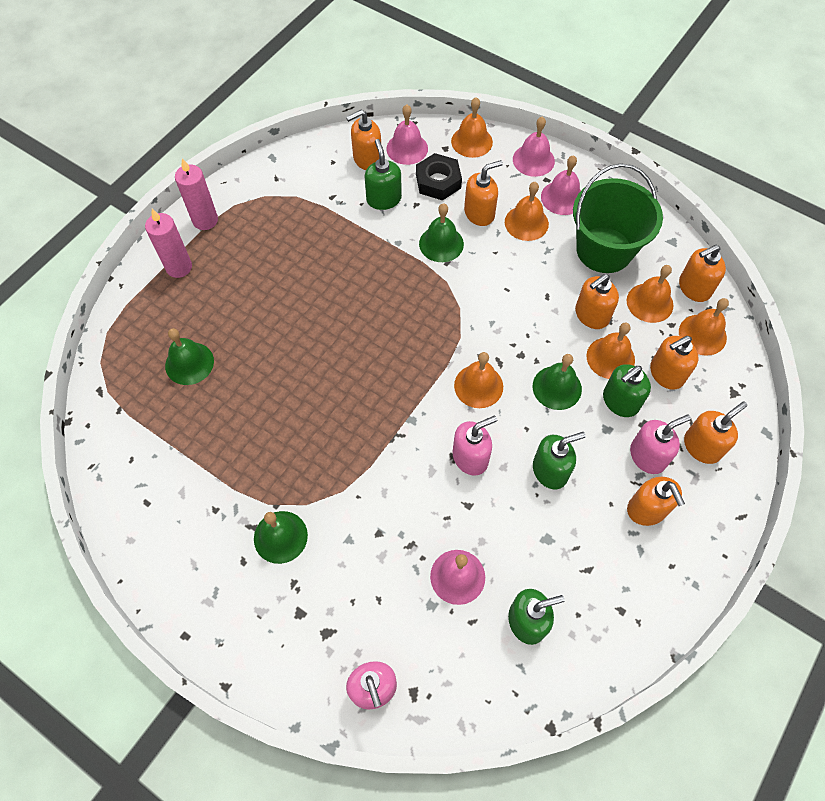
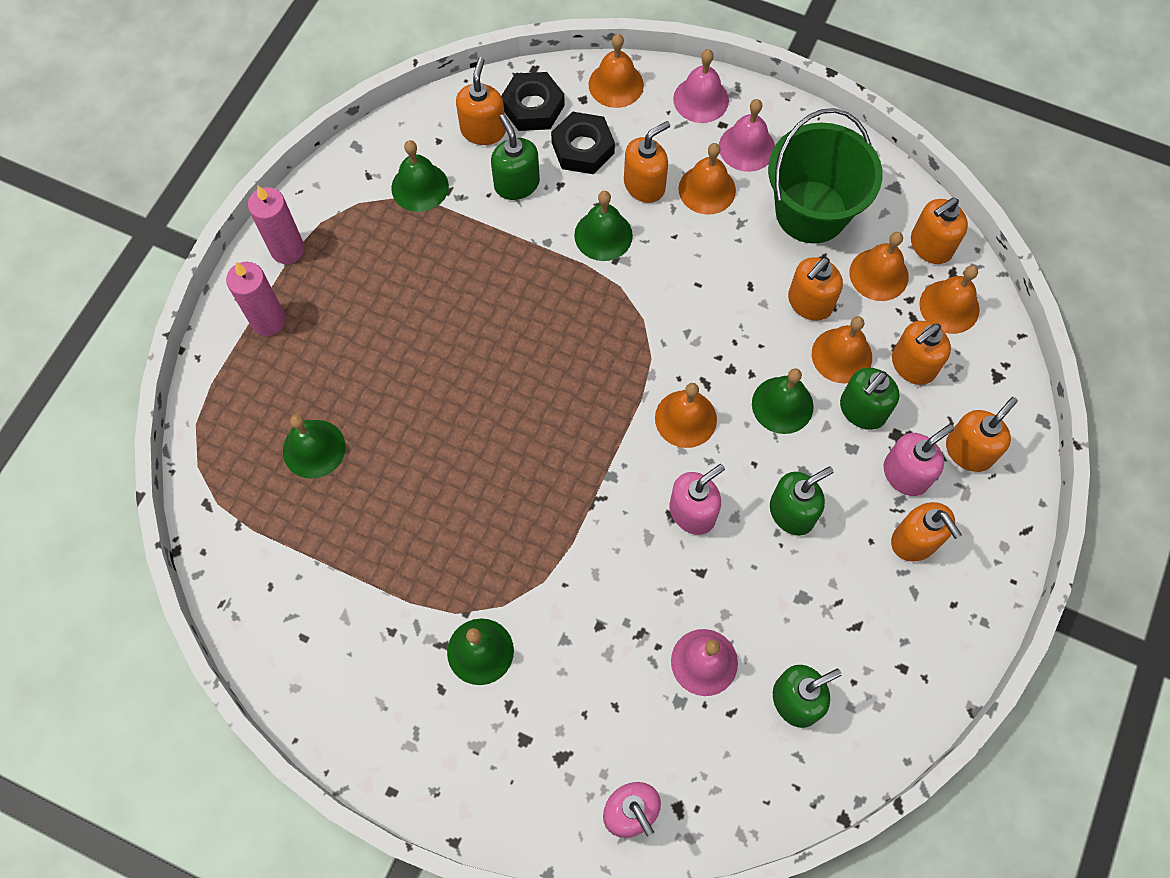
camera: 10 degrees left, 5 degrees up
orange soap dispenser [346,110,381,170] -> orange soap dispenser turned 135 degrees clockwise [456,57,506,145]
pink bell [386,105,428,165] -> black nut [501,72,565,131]
none -> green bell [392,140,449,212]

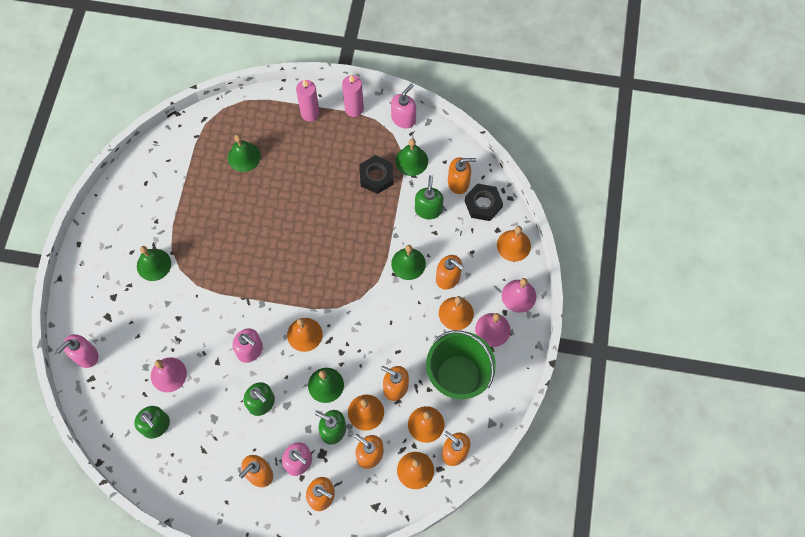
camera: 75 degrees right, 0 degrees up
green soap dispenser [491,114,540,200] -> green soap dispenser turned 45 degrees counterclockwise [415,175,443,219]
black nut [551,112,615,174] -> black nut moved to [359,155,393,194]
none -> pink soap dispenser [391,84,416,128]

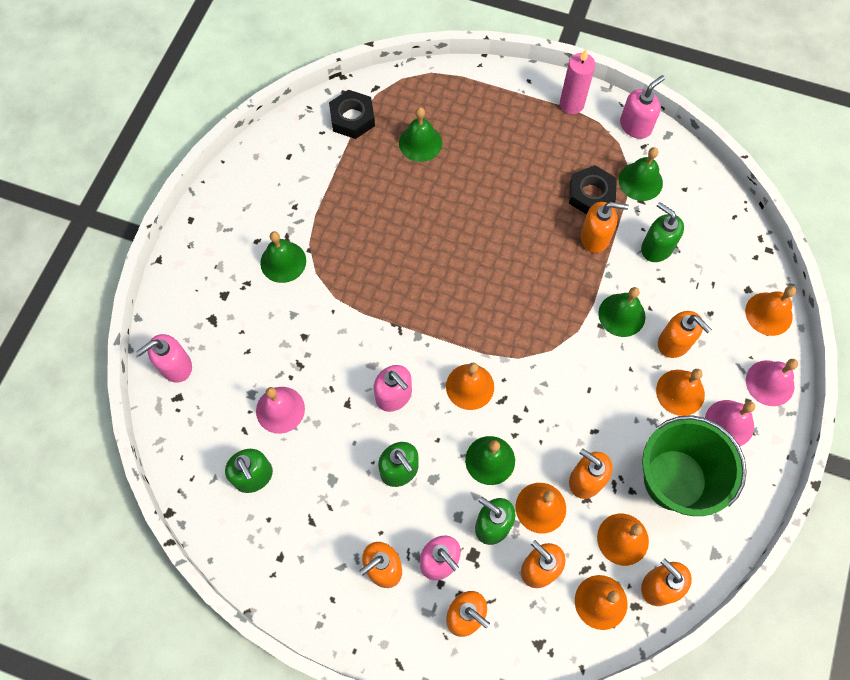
camera: 10 degrees right, 0 degrees up
pink candle [296,79,320,122] -> none
green soap dispenser [415,175,443,219] -> green soap dispenser turned 60 degrees counterclockwise [641,202,684,262]
orange soap dispenser [448,157,476,194] -> orange soap dispenser moved to [581,202,628,253]
black nut [465,183,503,221] -> black nut moved to [329,90,375,139]

